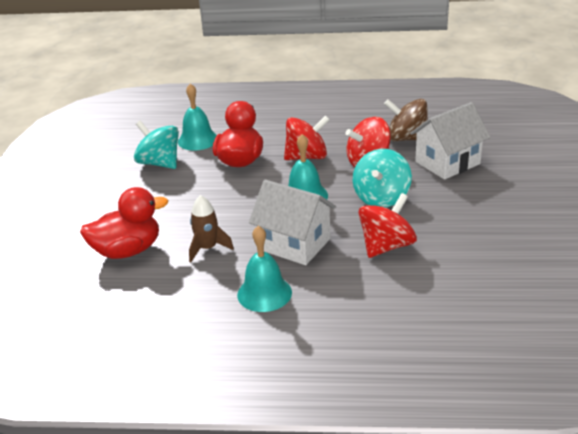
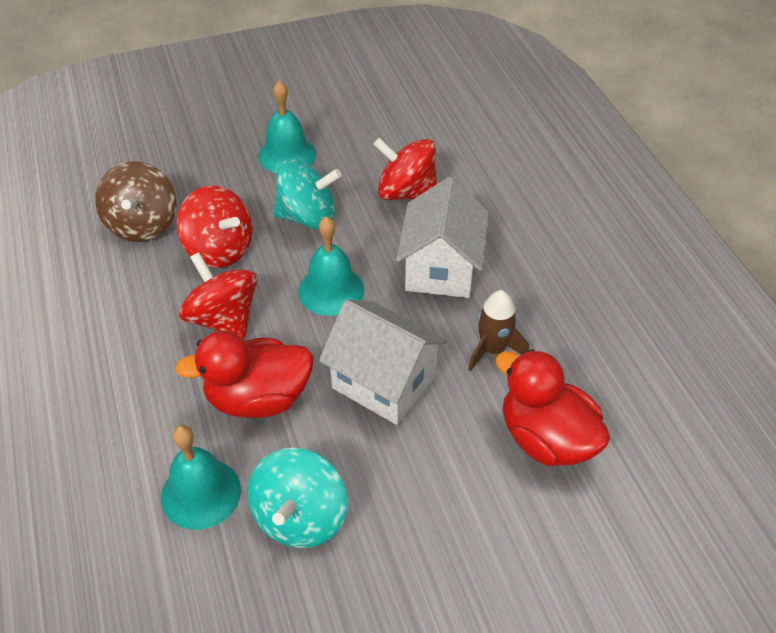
camera: 115 degrees left, 15 degrees up
turquoise bell [237,226,292,312] -> turquoise bell moved to [258,80,316,173]
white house [410,102,490,180] -> white house moved to [319,300,448,425]

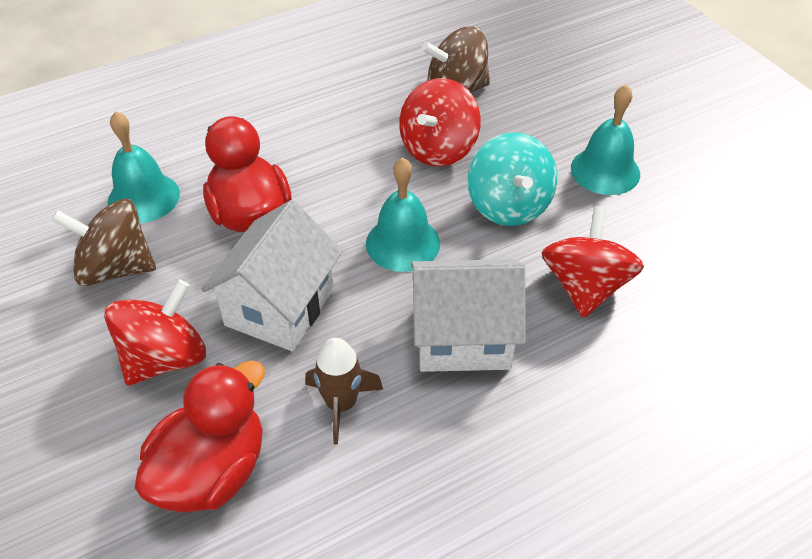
camera: 80 degrees right, 0 degrees up
red spinning top [179,252,258,339] -> red spinning top moved to [104,280,206,385]
turquoise spinning top [248,448,348,548] -> brown spinning top [52,199,156,286]

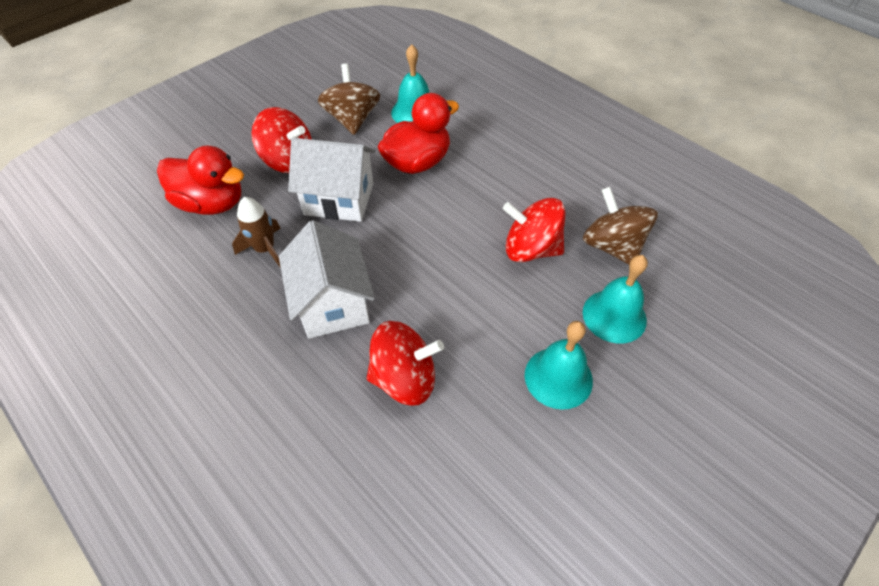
camera: 75 degrees right, 5 degrees up
turquoise bell [366,157,440,272] -> turquoise bell moved to [583,255,648,343]
turquoise spinning top [468,133,557,226] -> none

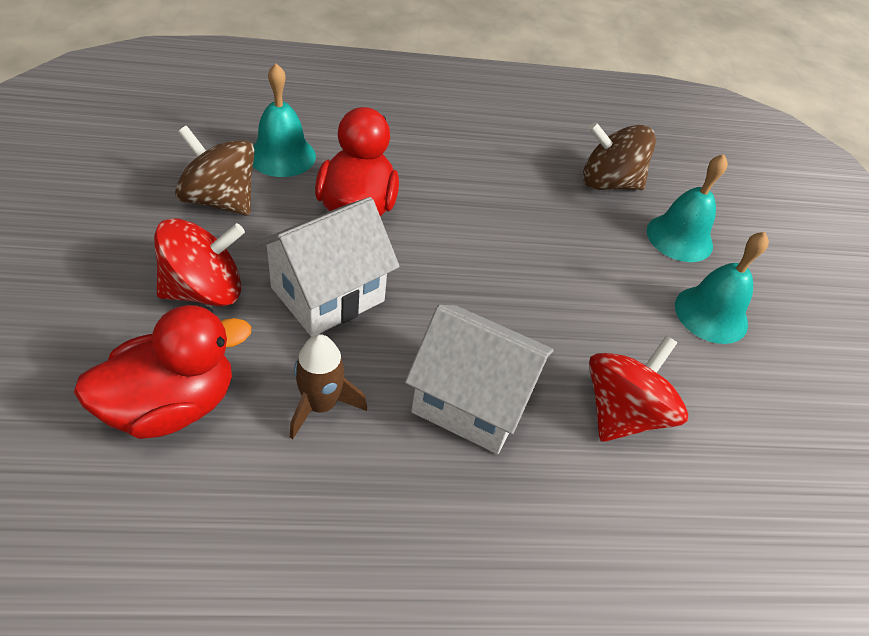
camera: 55 degrees left, 5 degrees down
red spinning top [503,198,566,262] -> none

